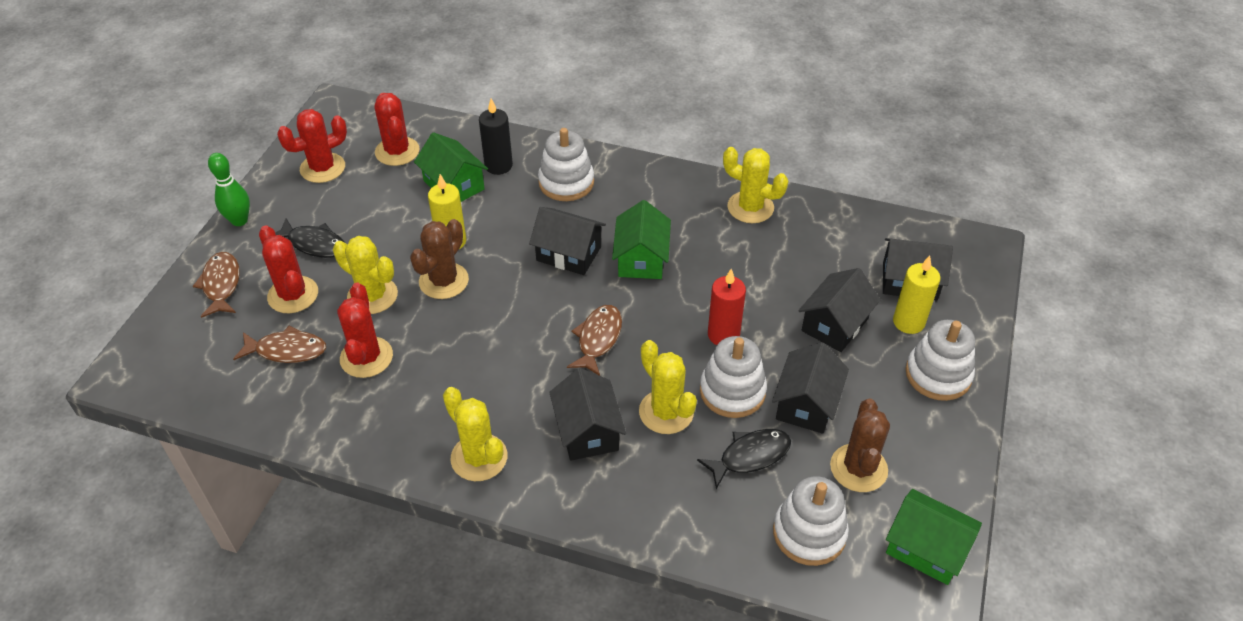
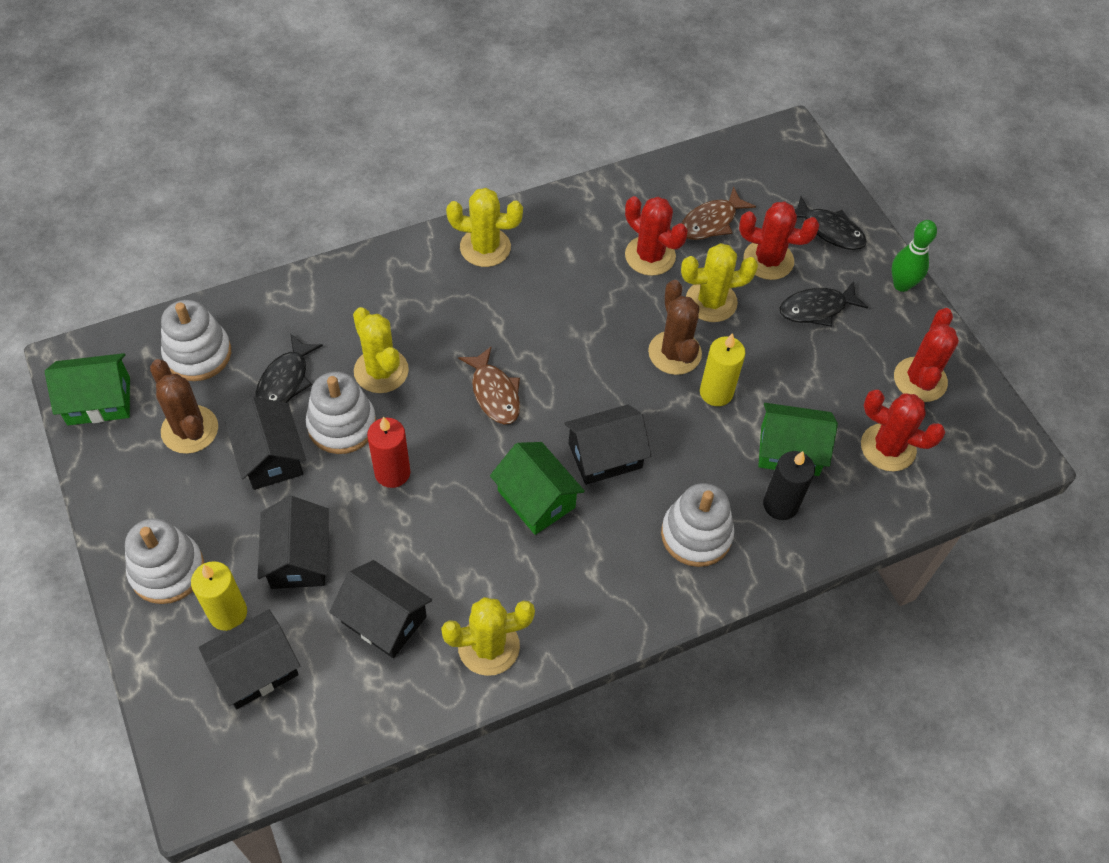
camera: 135 degrees right, 10 degrees up
brown fish [193,252,240,318] -> black fish [795,196,867,250]
black house [549,368,626,461] -> black house moved to [330,560,432,658]
yellow cactus [639,340,697,434] -> yellow cactus turned 45 degrees clockwise [353,307,409,393]

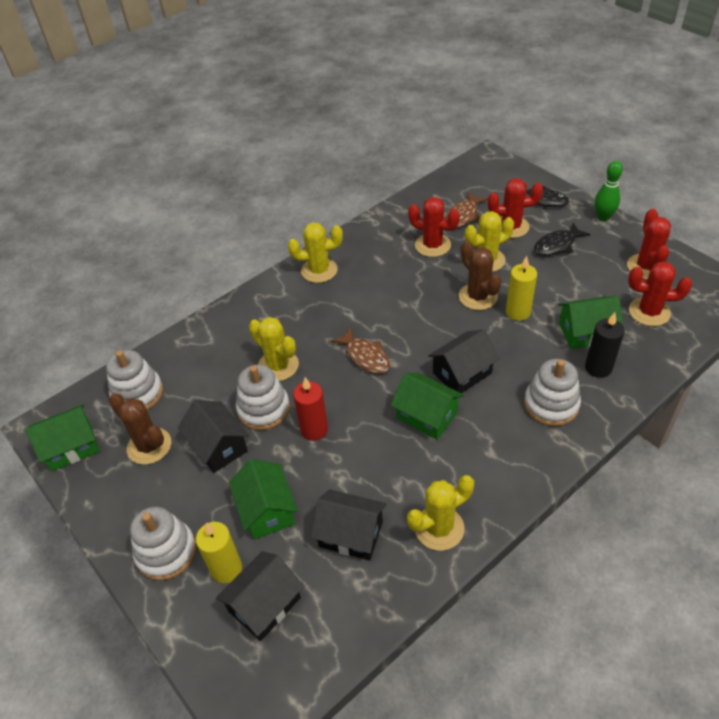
camera: 10 degrees left, 10 degrees down
black fish [255,333,323,403] -> none
black house [257,496,329,589] -> green house [229,459,298,540]

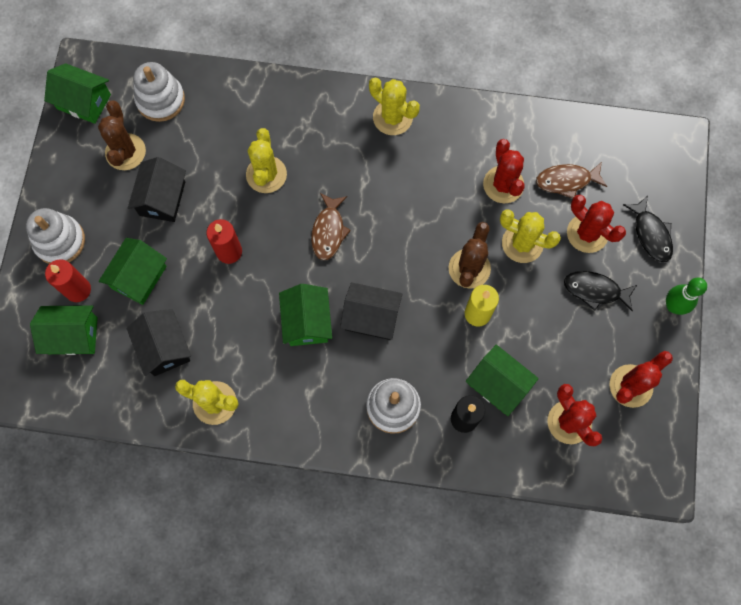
camera: 45 degrees right, 25 degrees up
yellow candle [196,522,242,583] -> red candle [45,259,91,302]
black house [216,551,304,641] -> green house [30,305,98,355]
white stacking toy [236,365,290,430] -> none

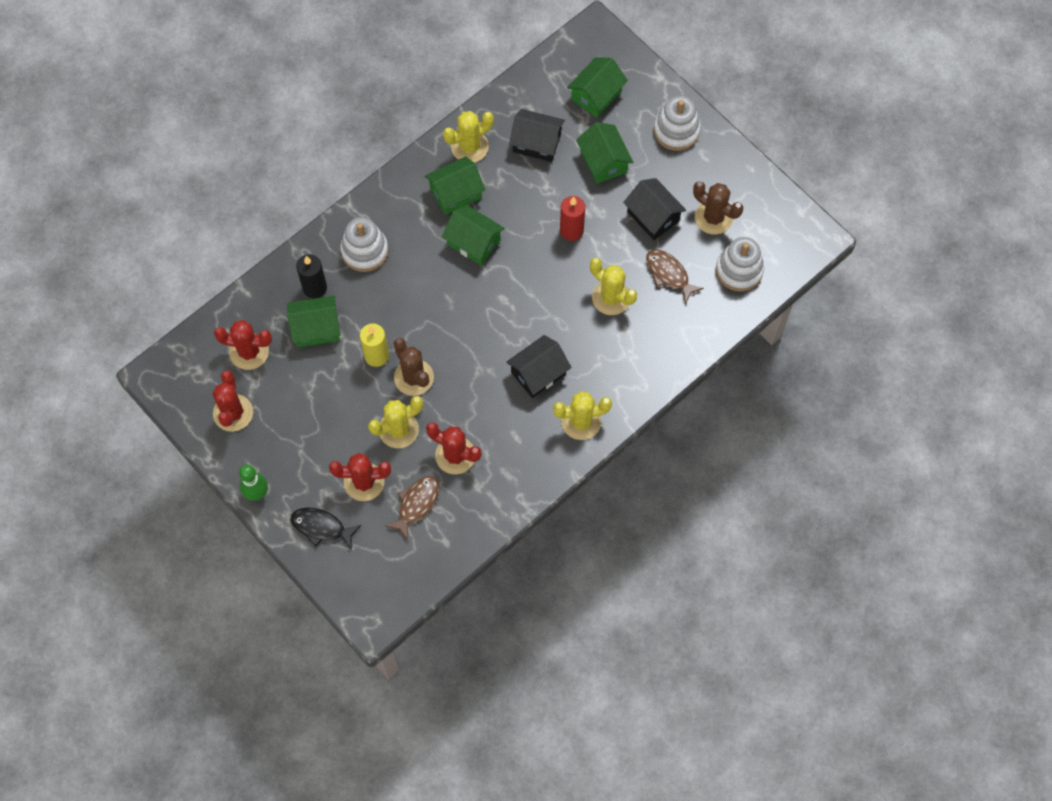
camera: 130 degrees right, 5 degrees down
green house [44,63,111,124] -> green house moved to [425,157,485,215]
red candle [45,259,91,302] -> none
brown fish [311,193,351,260] -> brown fish moved to [646,249,704,304]
black house [340,282,402,340] -> black house moved to [506,335,572,398]
black fish [564,271,637,311] -> none

